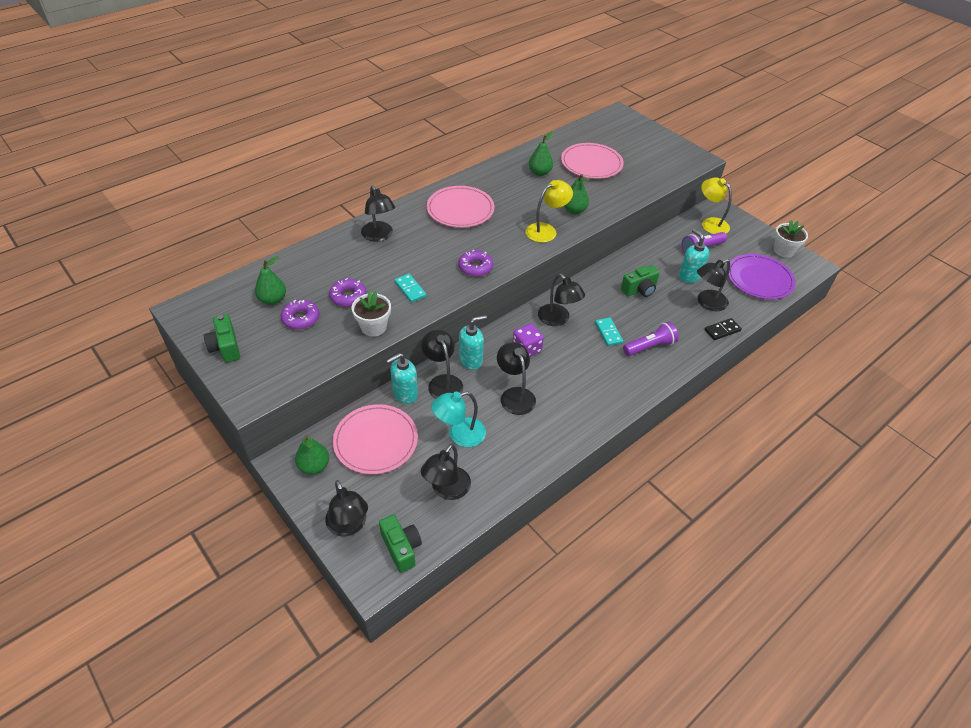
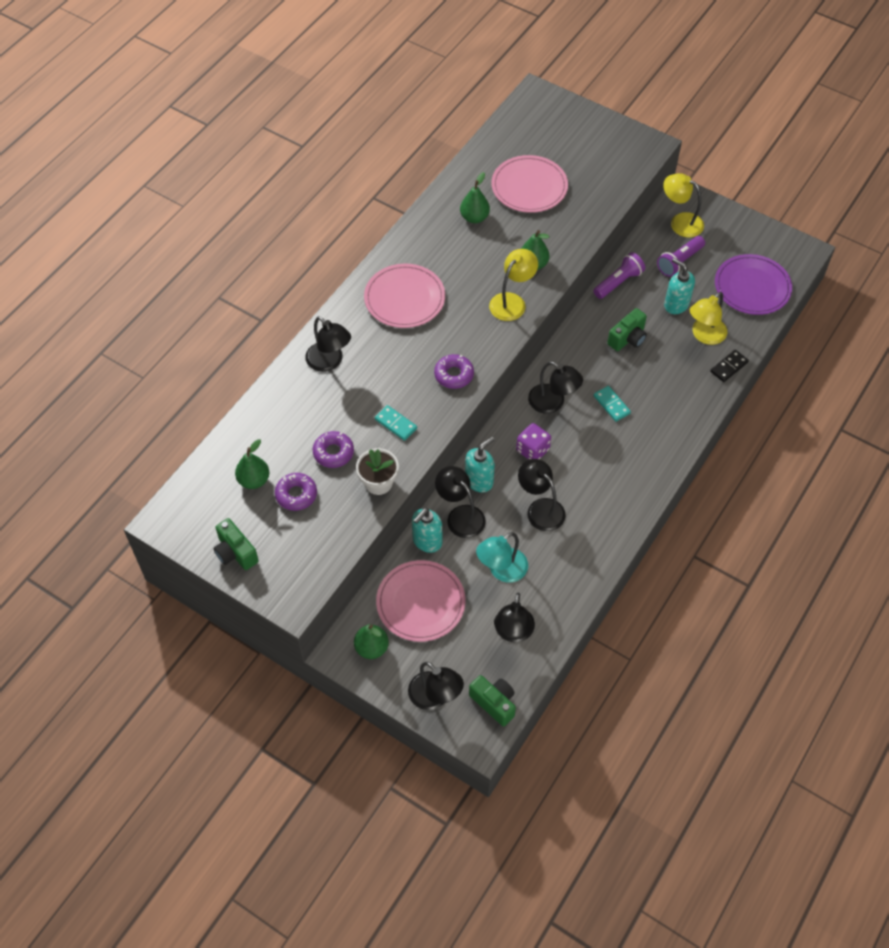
camera: 15 degrees left, 10 degrees up
purple flashlight [623,322,679,356] -> purple flashlight moved to [593,252,645,299]
black lamp [697,259,730,311] -> yellow lamp [690,292,727,345]
white flower pot [774,220,808,258] -> none

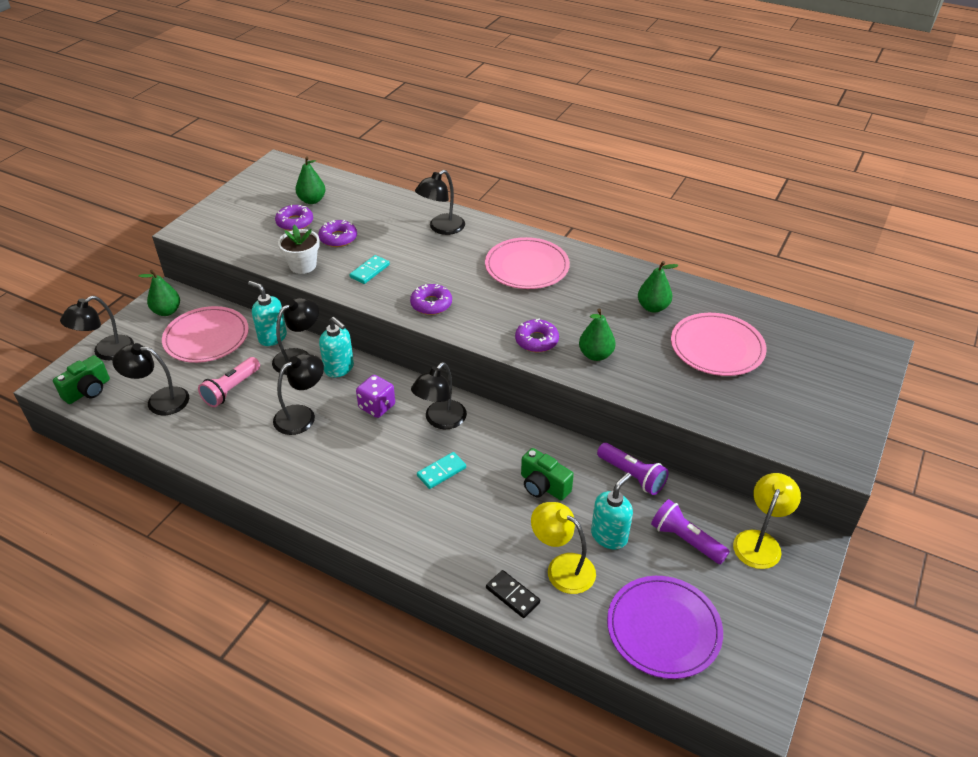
camera: 85 degrees right, 15 degrees down
green camera [213,518,259,570] -> none
turquoise lamp [476,532,528,583] -> pink flashlight [198,357,260,407]
yellow lamp [489,249,538,321] -> purple donut [515,318,559,352]

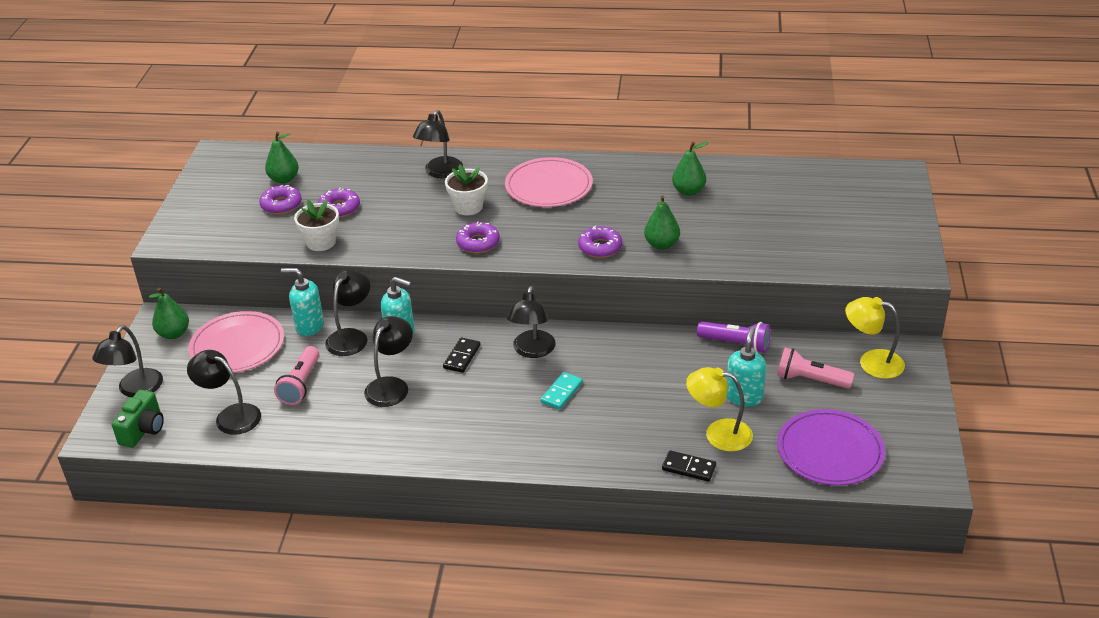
camera: 20 degrees left, 5 degrees down
black lamp [112,343,189,415] -> black lamp turned 45 degrees clockwise [187,350,261,435]
turquoise domino [349,255,390,284] -> none
purple dice [356,375,395,418] -> black domino [443,337,481,373]
green camera [521,448,574,501] -> none
purple flashlight [651,499,730,564] -> pink flashlight [777,347,854,389]
pink plate [671,313,767,376] -> none
yellow lamp [733,473,801,569] -> yellow lamp turned 75 degrees counterclockwise [845,297,905,379]
none -> white flower pot [445,164,488,215]

